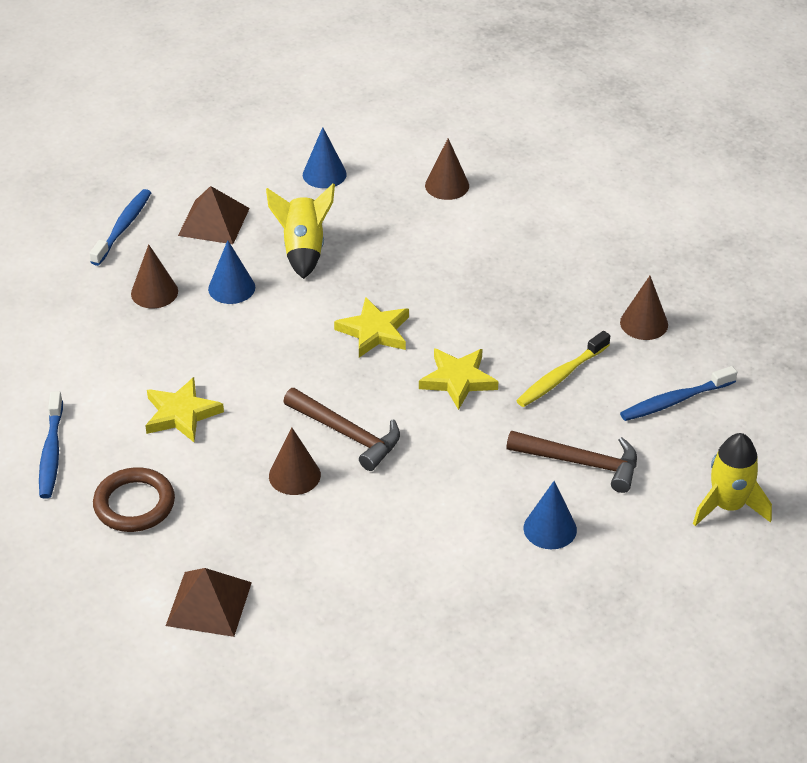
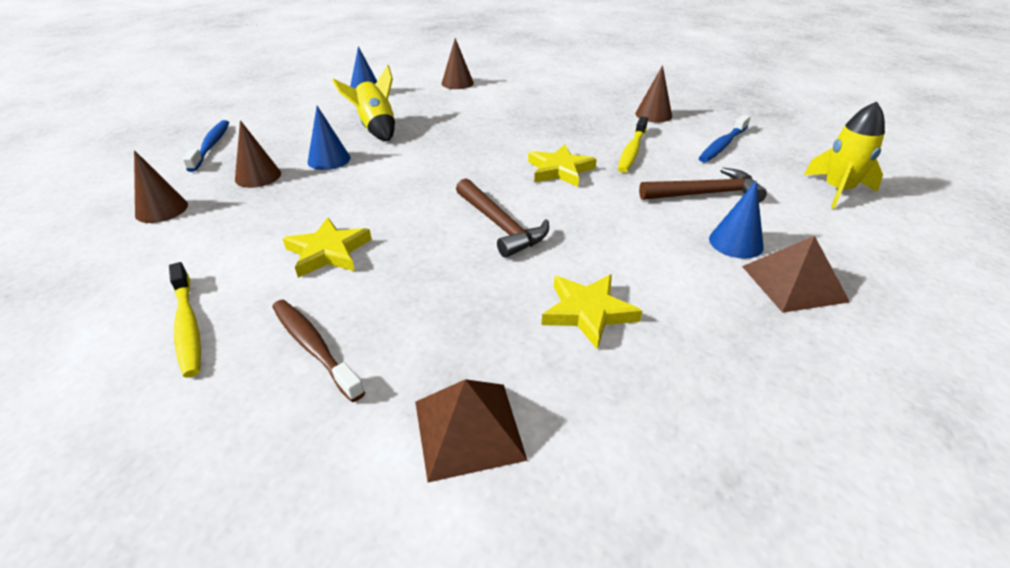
camera: 25 degrees left, 5 degrees down
blue toothbrush [39,391,63,499] -> yellow toothbrush [169,262,201,378]
brown ring [93,467,175,532] -> brown toothbrush [272,300,365,402]
brown pyramid [178,186,250,244] -> brown pyramid moved to [742,236,850,313]
brown cone [269,428,321,495] -> brown cone moved to [134,150,188,223]
brown hammer [283,388,400,471] -> brown hammer turned 45 degrees clockwise [456,178,549,258]
yellow star [334,297,409,357] -> yellow star moved to [542,274,642,349]

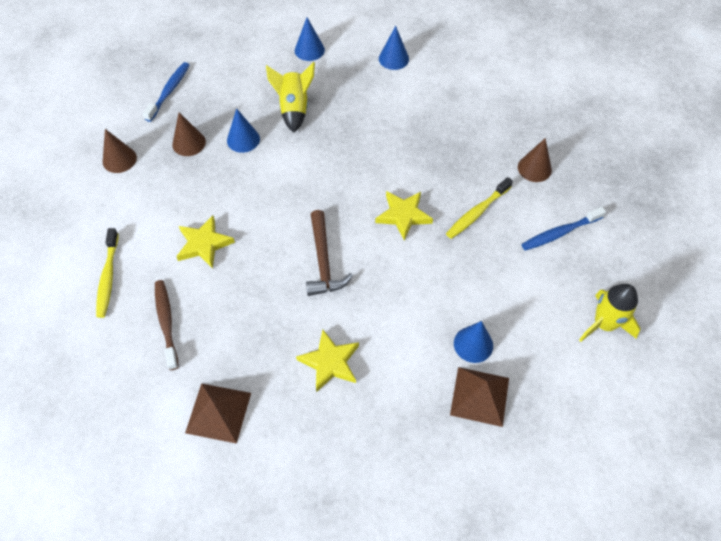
camera: 25 degrees right, 20 degrees up
brown cone [442,38,474,89] -> blue cone [379,26,409,70]
brown hammer [639,167,767,203] -> none

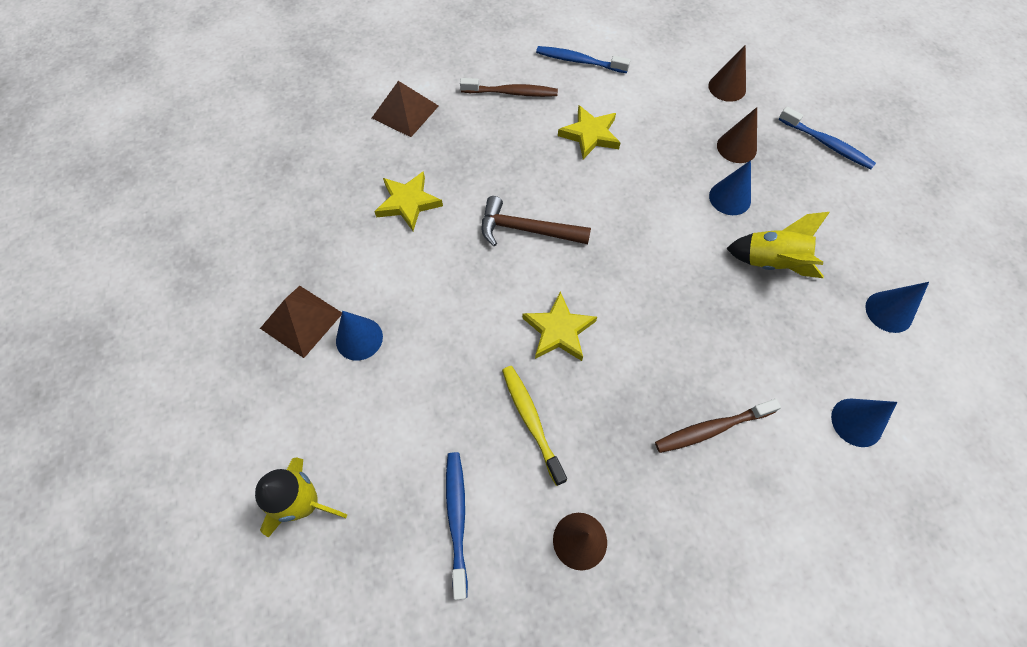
camera: 110 degrees right, 5 degrees up
yellow toothbrush [96,228,119,318] -> blue toothbrush [536,46,630,73]
none -> brown toothbrush [655,399,781,453]

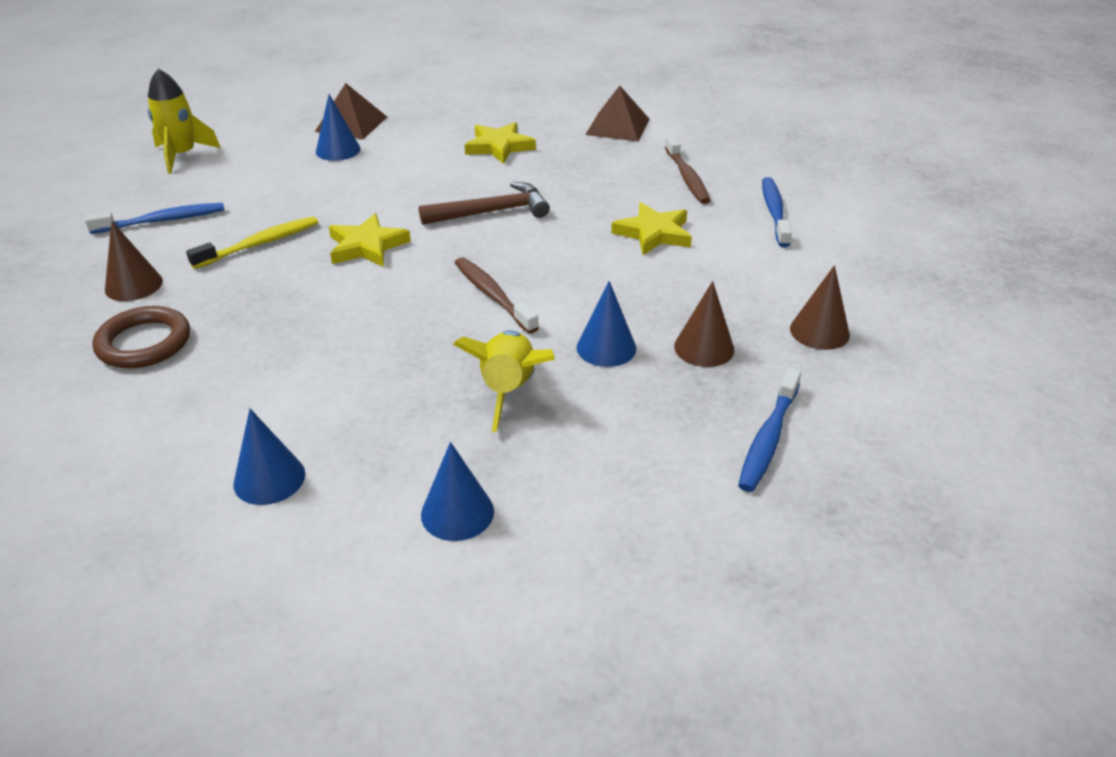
camera: 75 degrees right, 25 degrees down
brown hammer [482,196,591,246] -> brown hammer turned 75 degrees clockwise [419,182,550,225]
brown toothbrush [655,399,781,453] -> brown toothbrush moved to [455,257,539,334]
none -> brown ring [92,306,190,368]

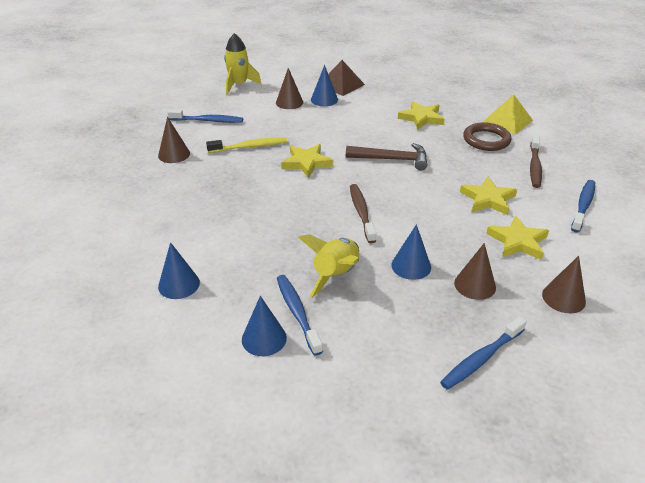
camera: 25 degrees right, 0 degrees up
brown ring [92,306,190,368] -> brown ring moved to [463,122,512,151]
brown pyramid [585,85,649,142] -> yellow pyramid [483,94,533,134]
none -> brown cone [276,68,303,109]
none -> blue toothbrush [277,275,323,356]
none -> yellow star [486,215,549,260]

